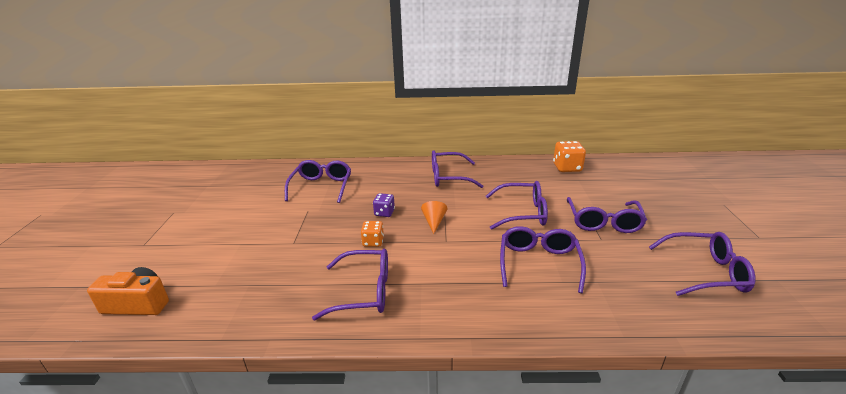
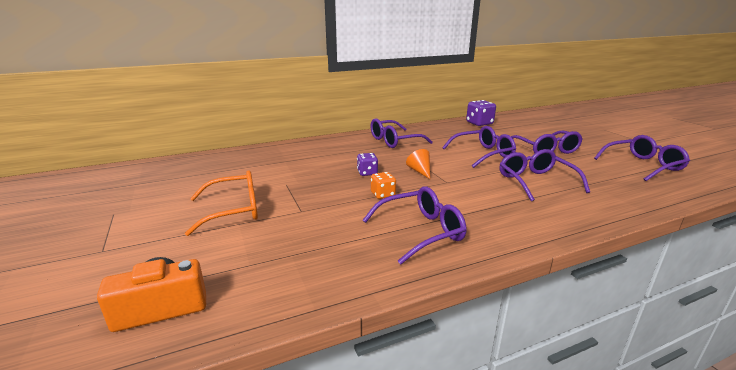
camera: 25 degrees left, 5 degrees down
purple glasses [285,160,351,203] -> none
orange dice [553,141,586,172] -> purple dice [466,100,496,126]
none -> orange glasses [185,170,258,236]

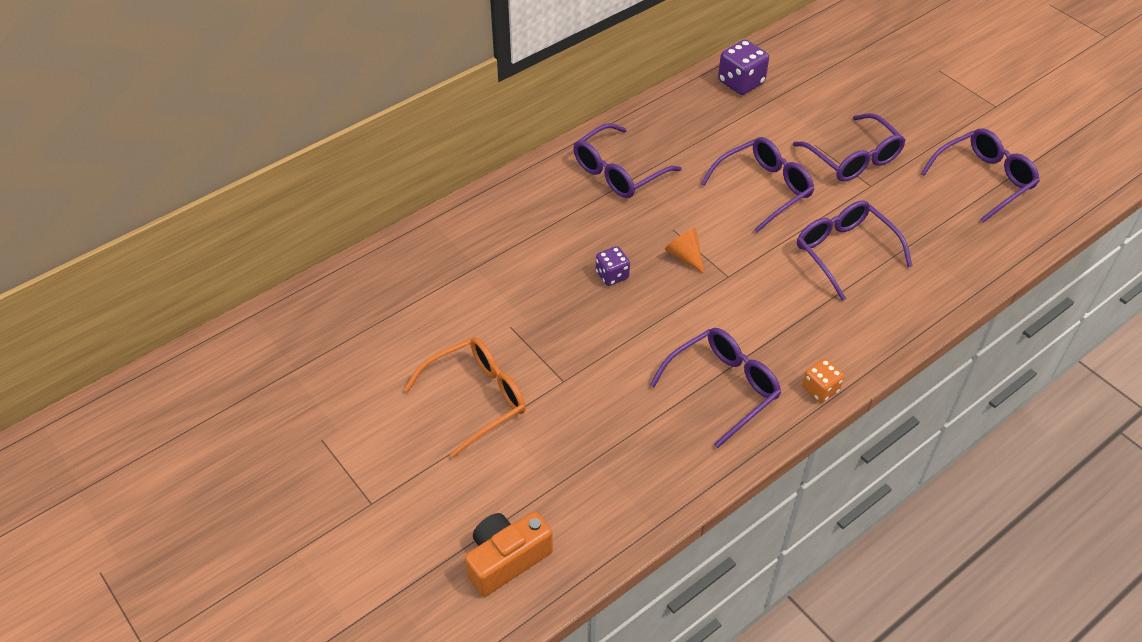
camera: 15 degrees left, 25 degrees up
orange dice [371,172,396,199] -> orange dice moved to [802,359,844,403]

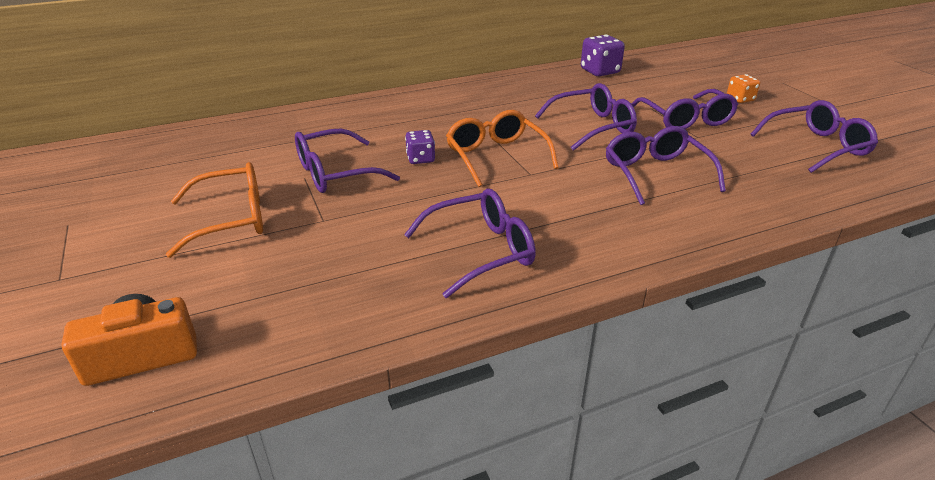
camera: 15 degrees right, 15 degrees down
purple glasses [573,123,681,198] -> purple glasses moved to [295,129,400,193]
orange cone [665,228,704,274] -> orange glasses [446,110,559,187]
orange dice [802,359,844,403] -> orange dice moved to [727,74,760,103]

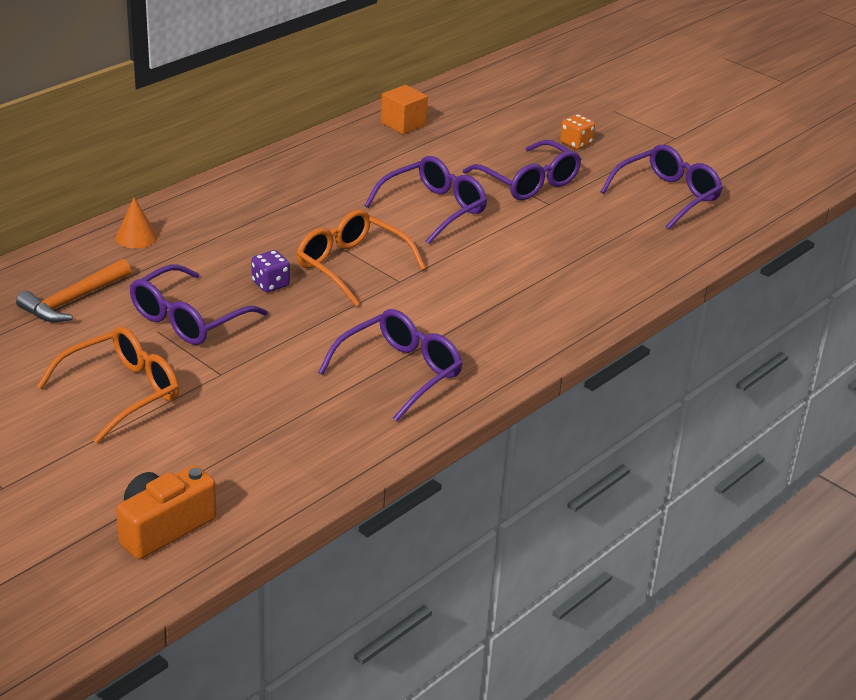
camera: 25 degrees left, 0 degrees up
purple dice [581,35,625,76] -> orange cube [381,85,428,134]
purple glasses [606,126,726,205] -> none
none -> orange hammer [16,259,131,322]
none -> orange cone [116,198,158,248]

